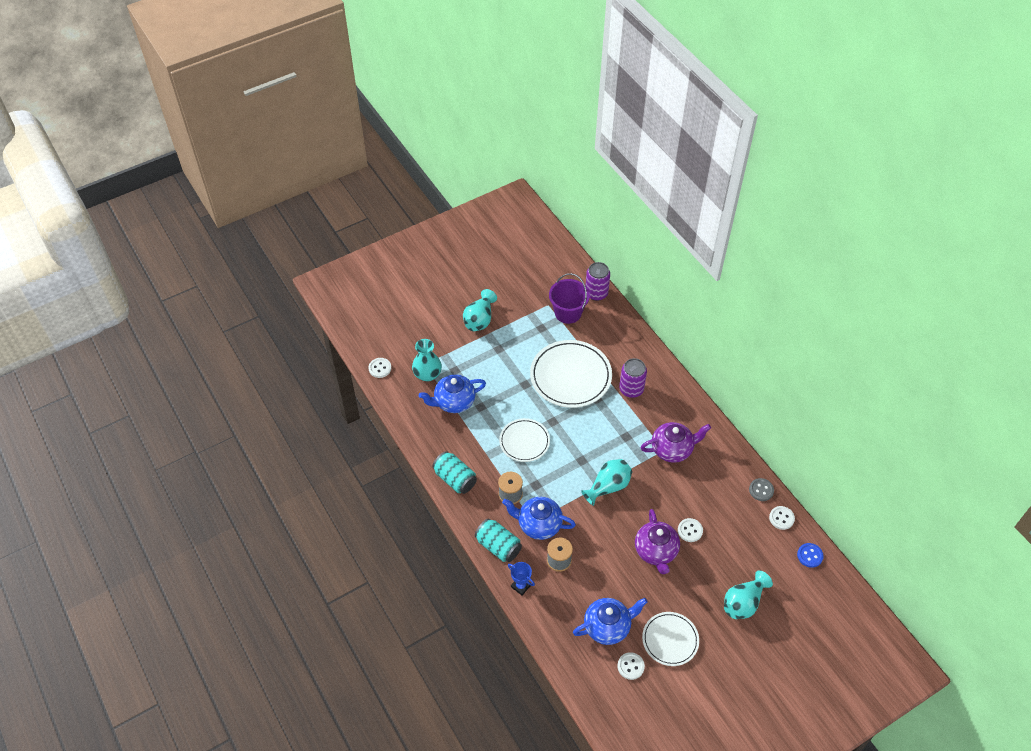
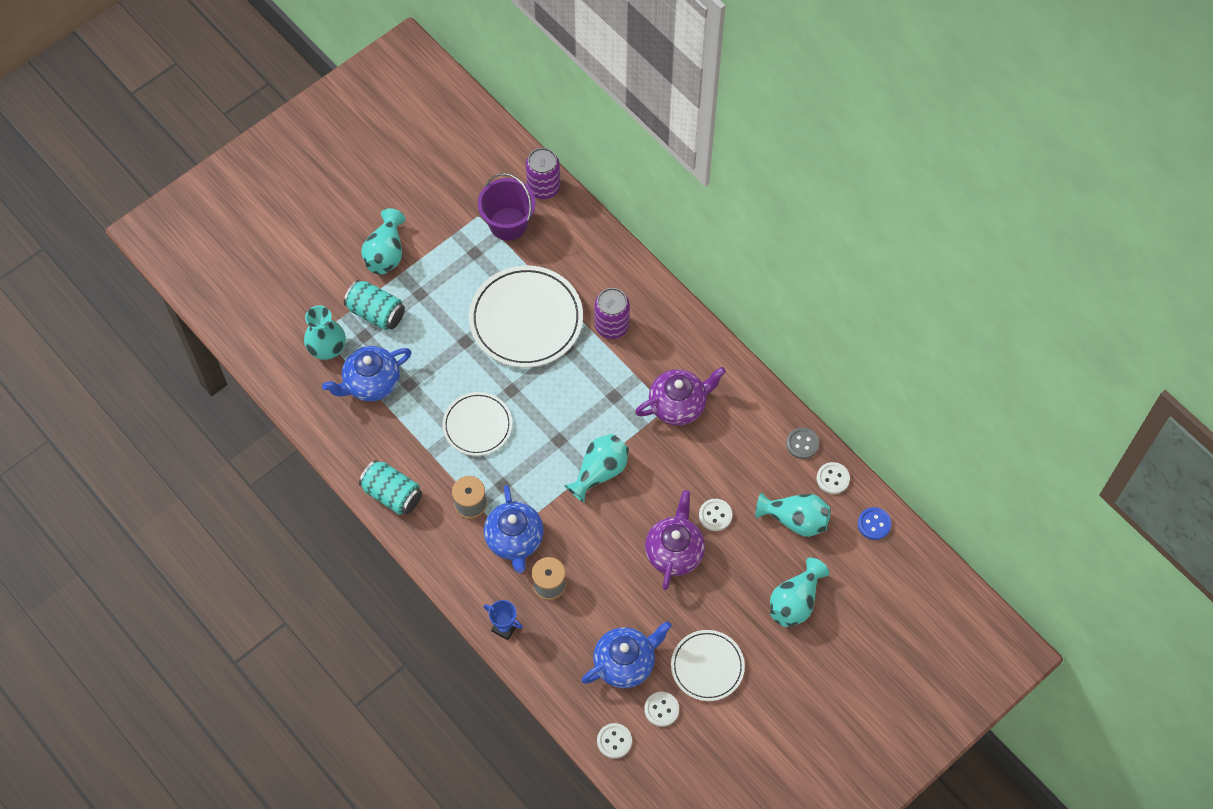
camera: 10 degrees left, 10 degrees up
white button [368,358,391,378] -> white button moved to [597,723,632,759]
turquoise can [475,518,522,562] -> turquoise can moved to [344,280,405,330]
blue teapot [502,497,576,540] -> blue teapot turned 105 degrees counterclockwise [484,485,544,573]
purple teapot [635,509,680,574] -> purple teapot turned 150 degrees counterclockwise [645,490,705,590]
none -> turquoise vase [756,492,831,537]

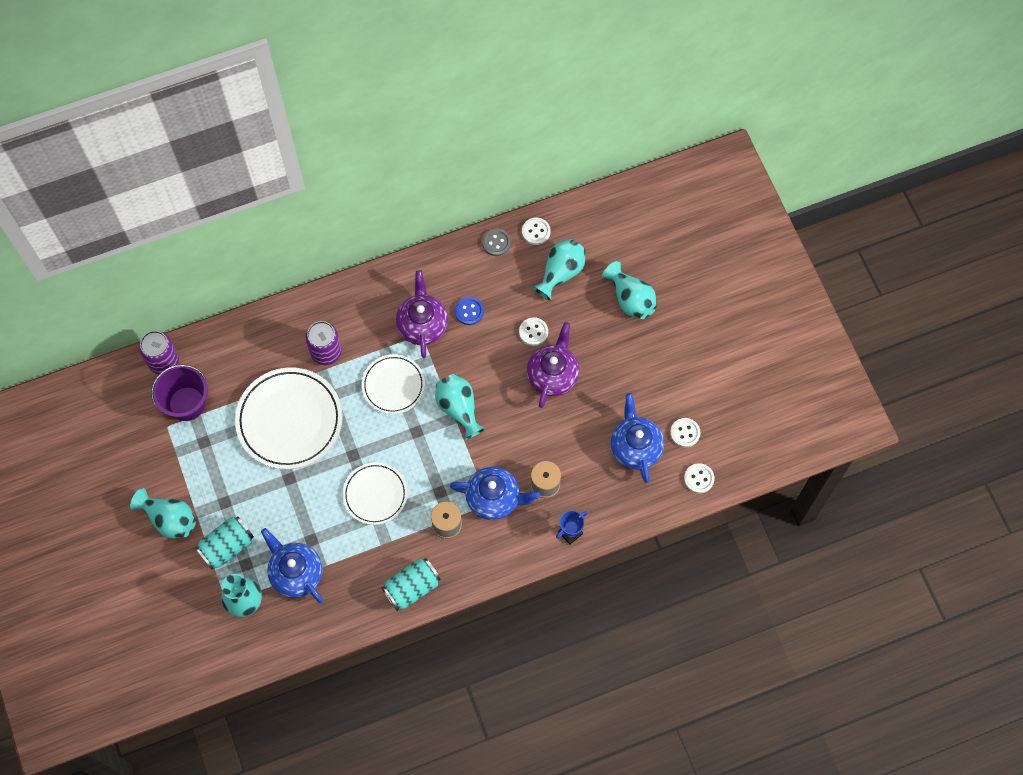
camera: 70 degrees left, 5 degrees up
blue teapot [322,346,411,401] -> blue teapot turned 150 degrees clockwise [261,528,323,603]
purple teapot [645,490,705,590] -> purple teapot turned 75 degrees clockwise [527,322,580,408]
white plate [671,630,745,701] -> white plate moved to [362,354,425,414]
blue button [858,507,892,540] -> blue button moved to [455,297,484,325]

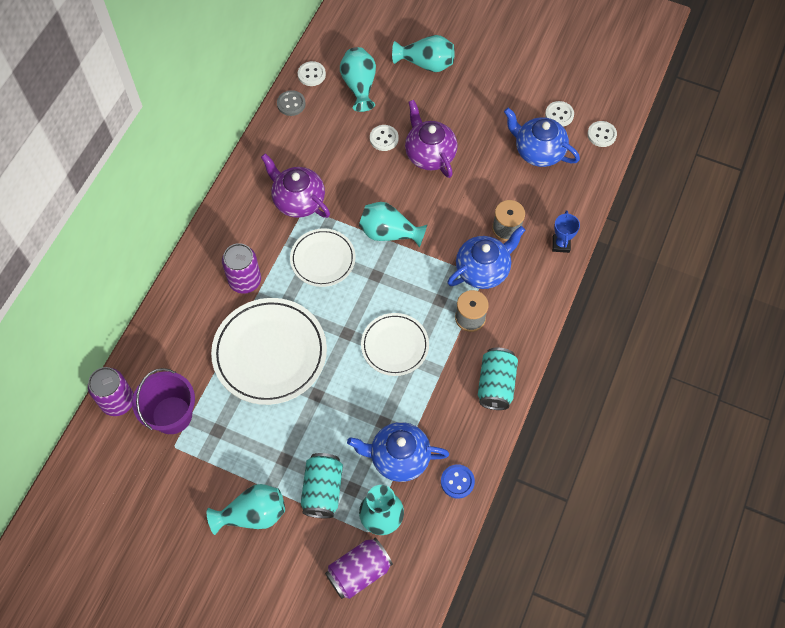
camera: 45 degrees left, 5 degrees down
blue button [455,297,484,325] -> blue button moved to [441,464,475,499]
none -> purple can [325,538,393,599]

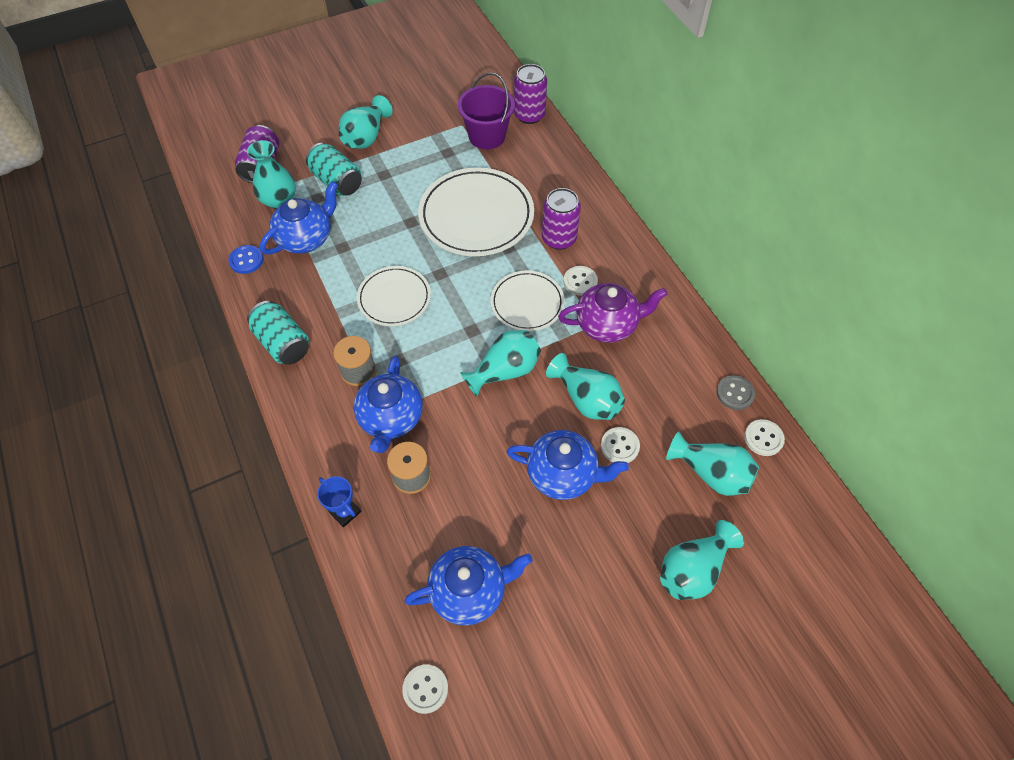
camera: 130 degrees right, 5 degrees down
purple teapot [405,100,458,178] -> blue teapot [507,430,629,500]
white button [545,101,574,127] -> white button moved to [564,266,598,296]
none -> turquoise vase [546,353,625,420]

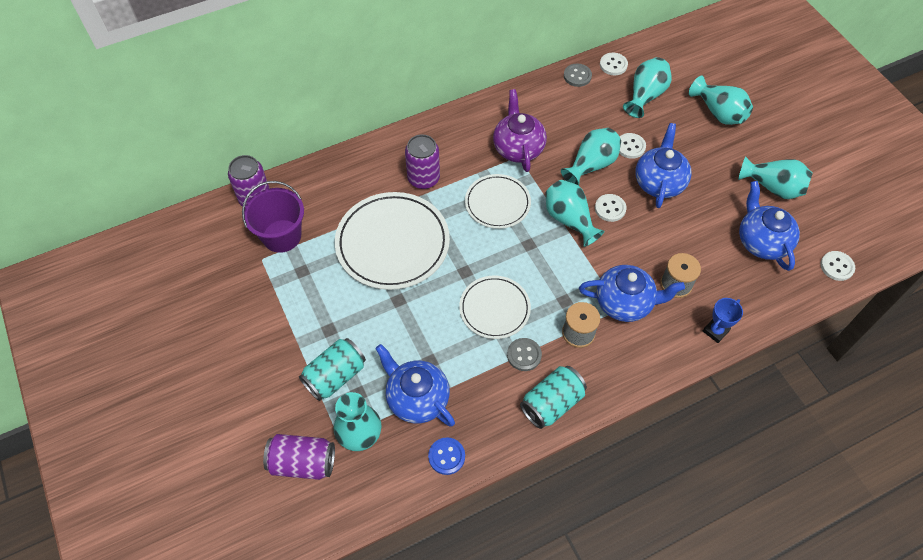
camera: 90 degrees left, 0 degrees up
turquoise vase [339,95,393,149] -> turquoise vase moved to [738,156,813,199]
white button [564,266,598,296] -> white button moved to [595,194,627,222]
none -> grey button [507,338,542,371]

